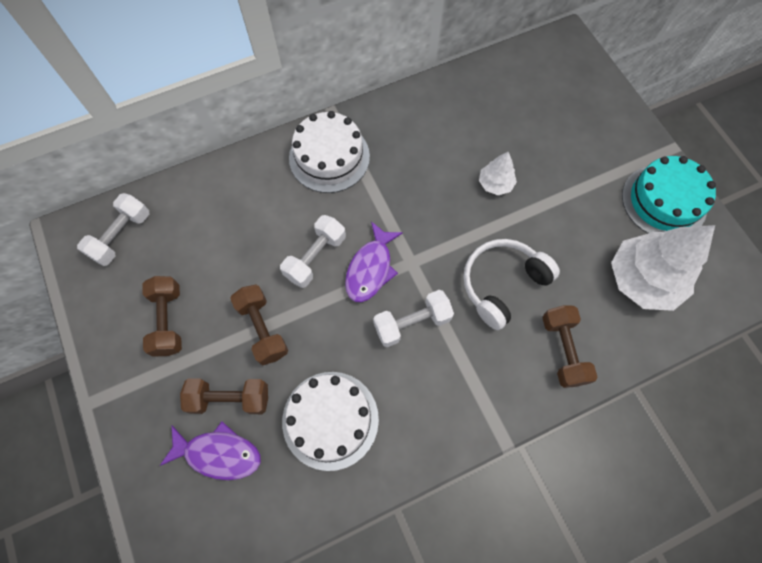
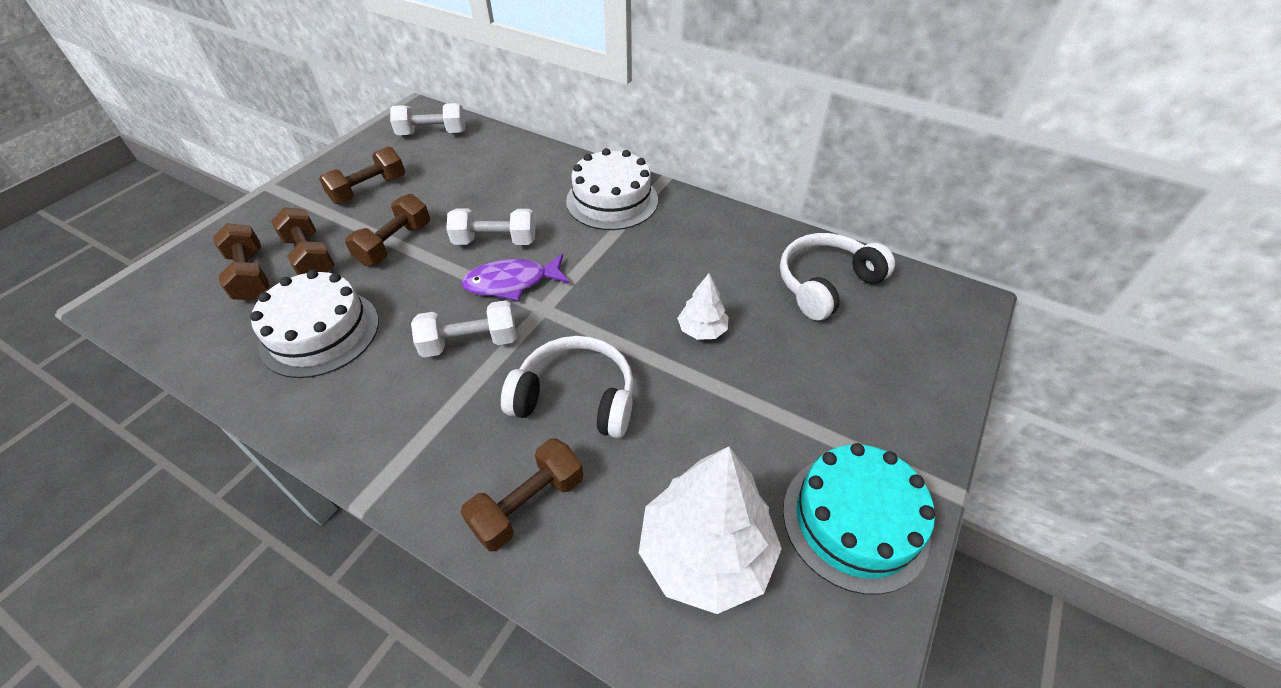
camera: 55 degrees right, 20 degrees down
purple fish [160,422,261,480] -> brown dumbbell [213,223,269,300]
white dumbbell [373,290,454,347] -> white dumbbell turned 45 degrees counterclockwise [411,300,516,357]
none -> white headphones [780,233,895,321]

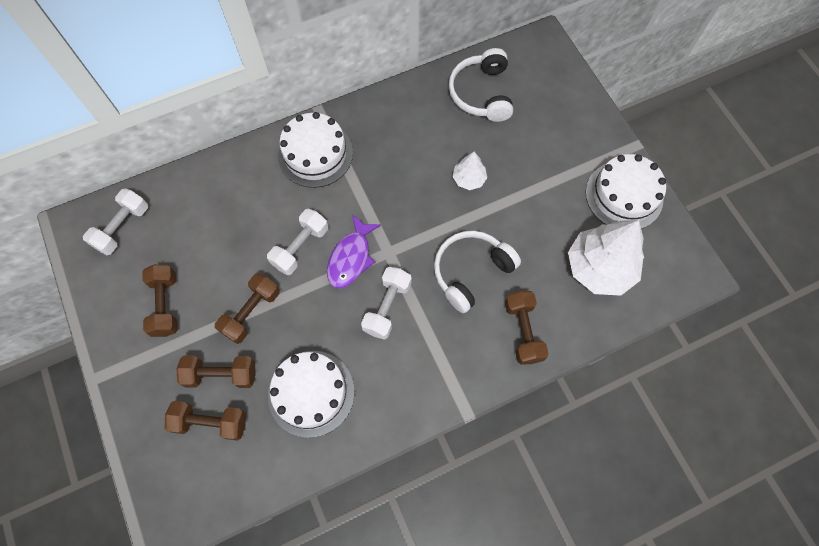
camera: 55 degrees left, 20 degrees up
brown dumbbell [345,194,430,266] -> brown dumbbell turned 60 degrees clockwise [215,273,280,344]
turquoise cake [783,443,935,595] -> white cake [585,154,666,229]

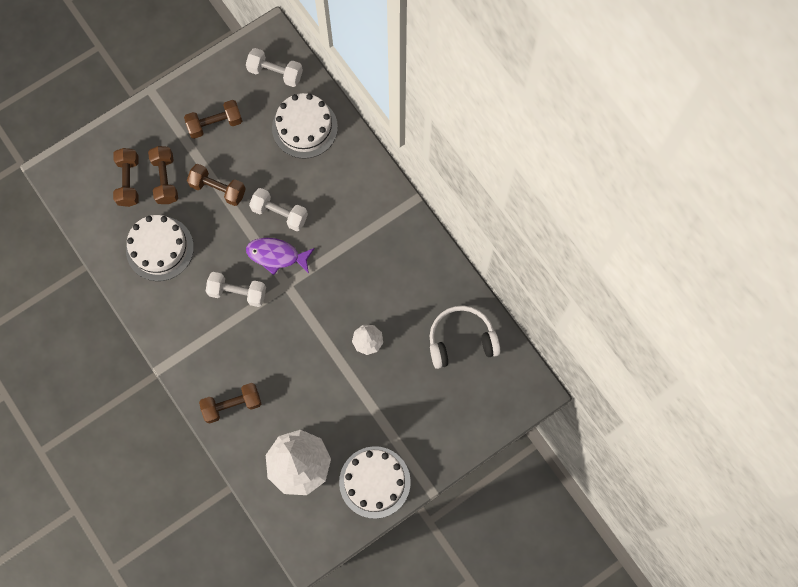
camera: 80 degrees right, 5 degrees up
white cake [278,112,353,188] -> white cake moved to [272,93,338,159]
white headphones [434,231,521,313] -> none

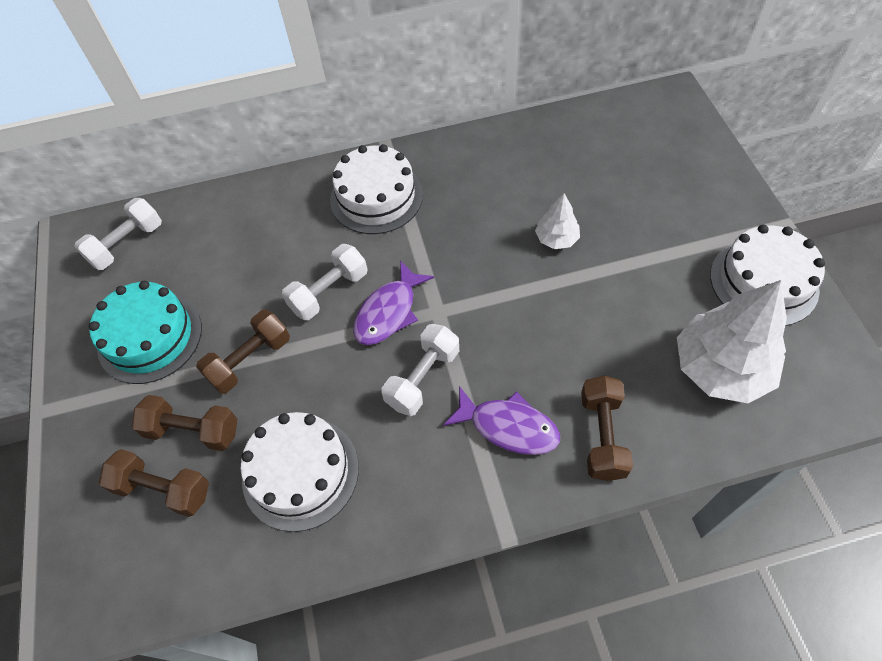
camera: 65 degrees left, 15 degrees down
brown dumbbell [184,100,242,139] -> turquoise cake [89,281,202,384]
white cake [272,93,338,159] -> white cake moved to [330,144,423,234]
white headphones [430,305,500,369] -> none
none -> purple fish [443,386,560,455]

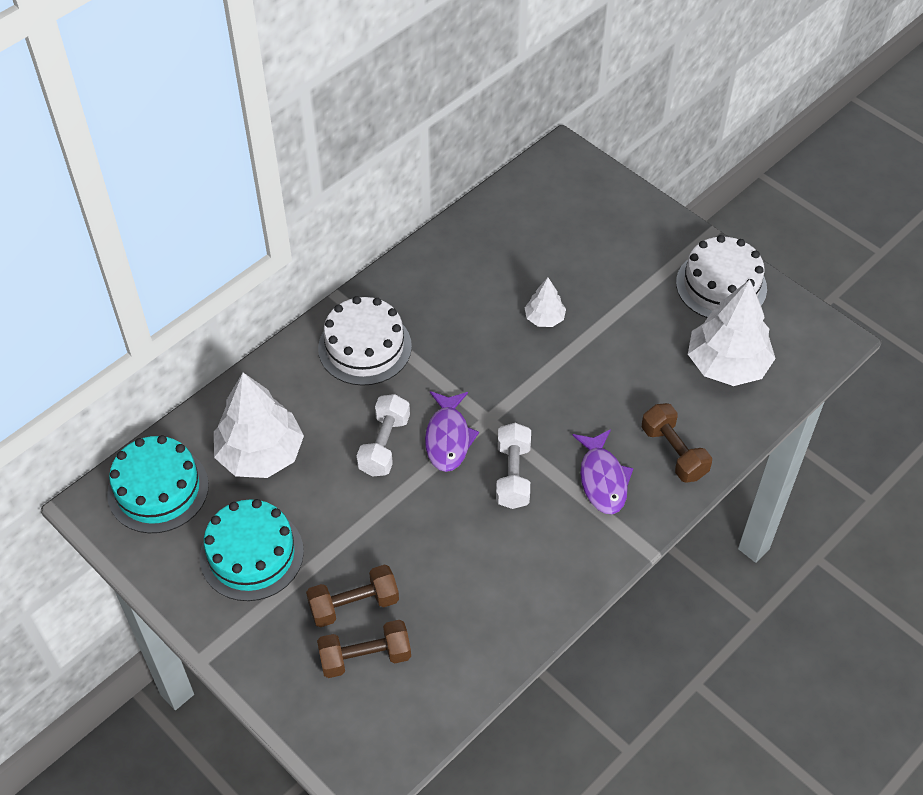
camera: 35 degrees left, 5 degrees down
white dumbbell [74,198,162,270] -> turquoise cake [107,435,209,533]
brown dumbbell [196,310,290,394] -> none
white cake [240,412,359,532] -> none
purple fish [443,386,560,455] -> purple fish turned 90 degrees clockwise [572,429,633,514]
none -> white tree [214,373,304,478]

